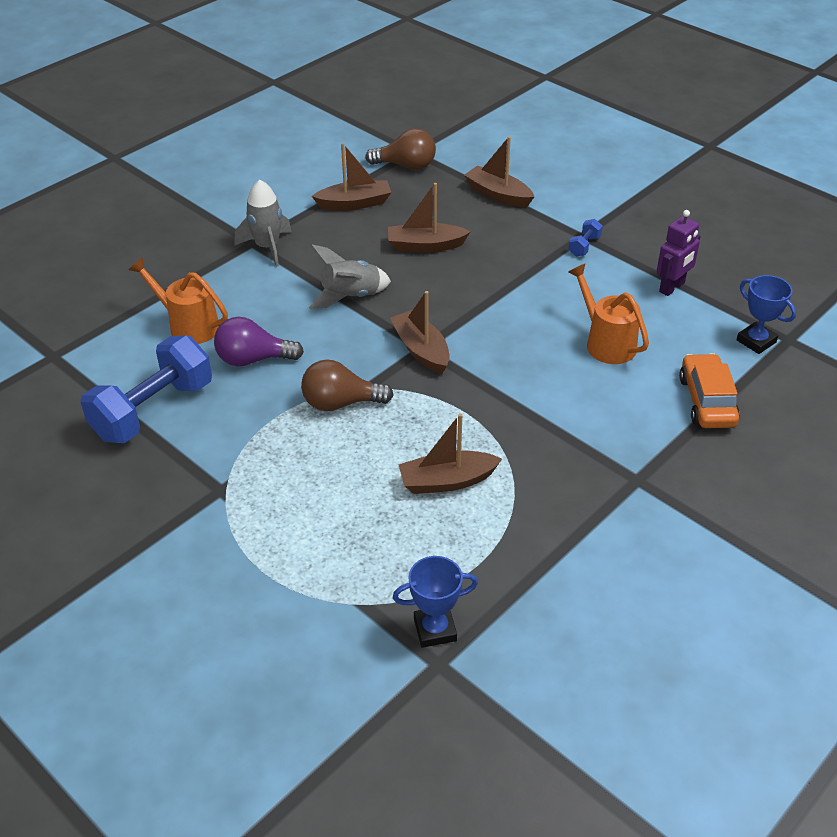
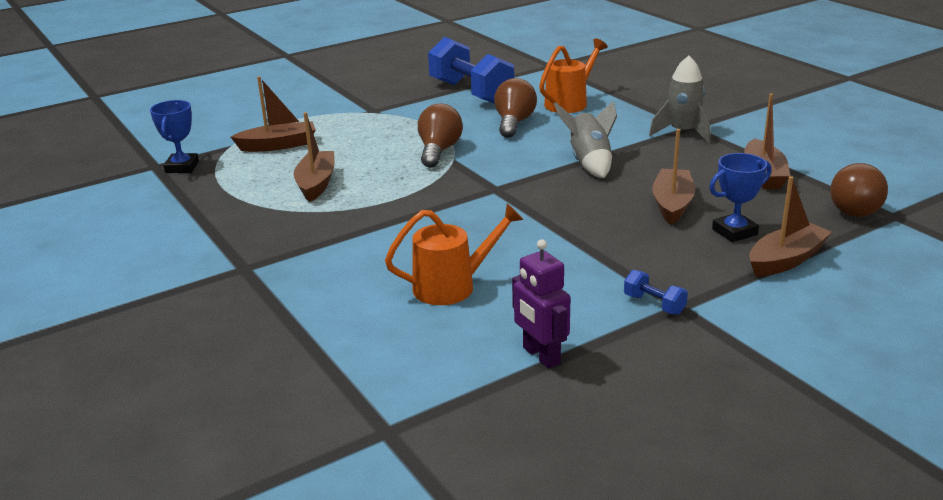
camera: 105 degrees right, 15 degrees down
purple light bulb [214,317,304,366] -> brown light bulb [494,78,537,138]
brown boat [390,291,450,374] -> brown boat moved to [231,76,316,152]
orange car [679,353,740,428] -> none
blue trophy [736,275,796,354] -> blue trophy moved to [709,153,772,242]

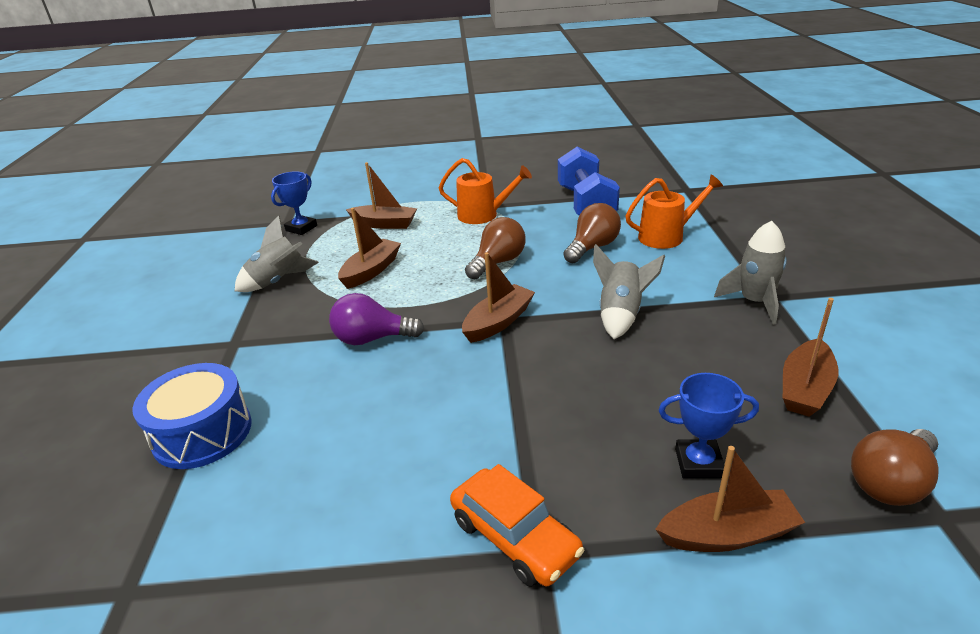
camera: 30 degrees right, 5 degrees up
orange watering can [385,203,524,305] -> orange watering can moved to [439,158,532,224]
purple robot [512,239,571,369] -> none
blue dumbbell [624,270,688,315] -> orange car [450,464,584,587]
brown boat [652,129,695,225] -> brown boat moved to [462,252,535,343]
none -> blue drum [133,363,252,469]
none -> grey rocket [235,216,319,292]
none -> purple light bulb [329,293,424,345]

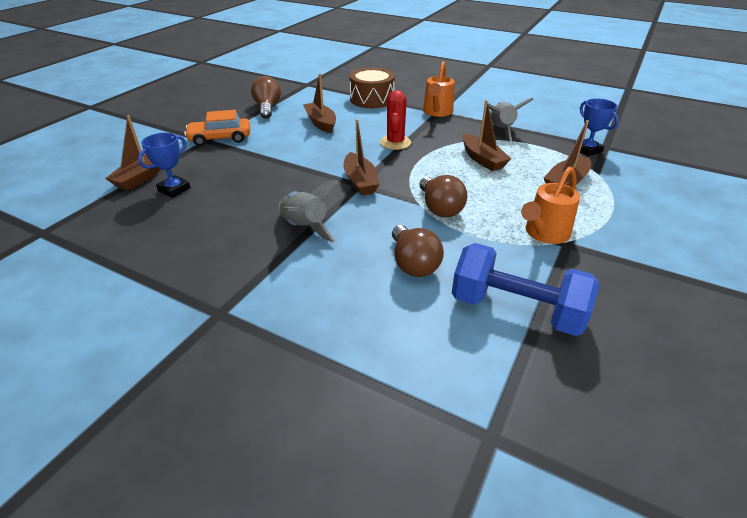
camera: 120 degrees right, 5 degrees up
blue drum [133,363,252,469] -> brown drum [349,68,395,108]
purple light bulb [329,293,424,345] -> red cactus [380,90,411,150]
orange watering can [626,174,723,249] -> orange watering can moved to [423,61,455,117]
grey rocket [714,221,787,325] -> none
brown boat [783,298,838,417] -> brown boat moved to [303,73,336,133]
brown light bulb [851,429,939,506] -> brown light bulb moved to [251,76,281,119]

